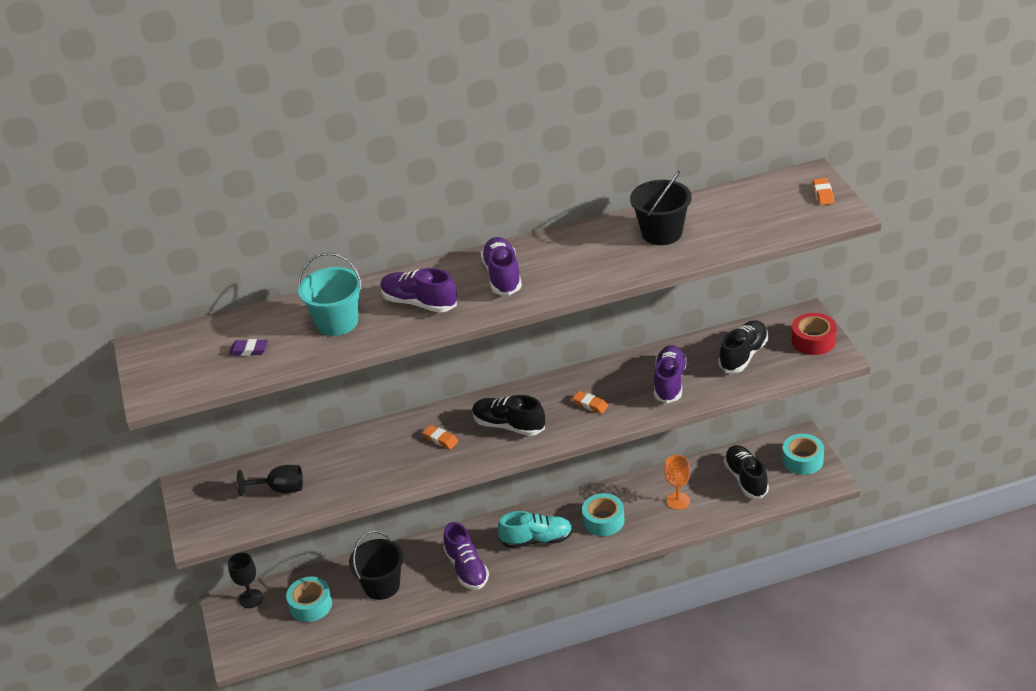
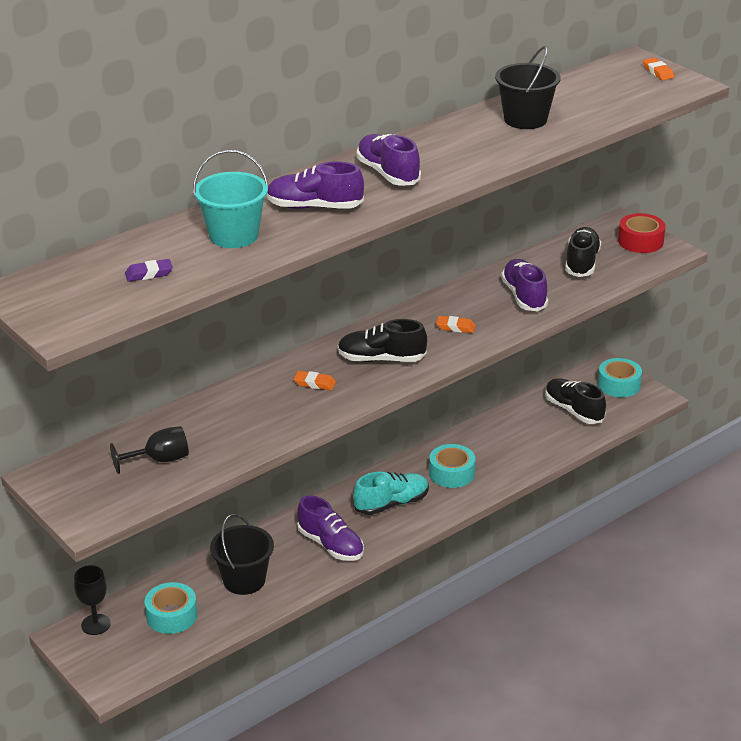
camera: 25 degrees left, 5 degrees down
orange goblet [664,455,690,510] -> none

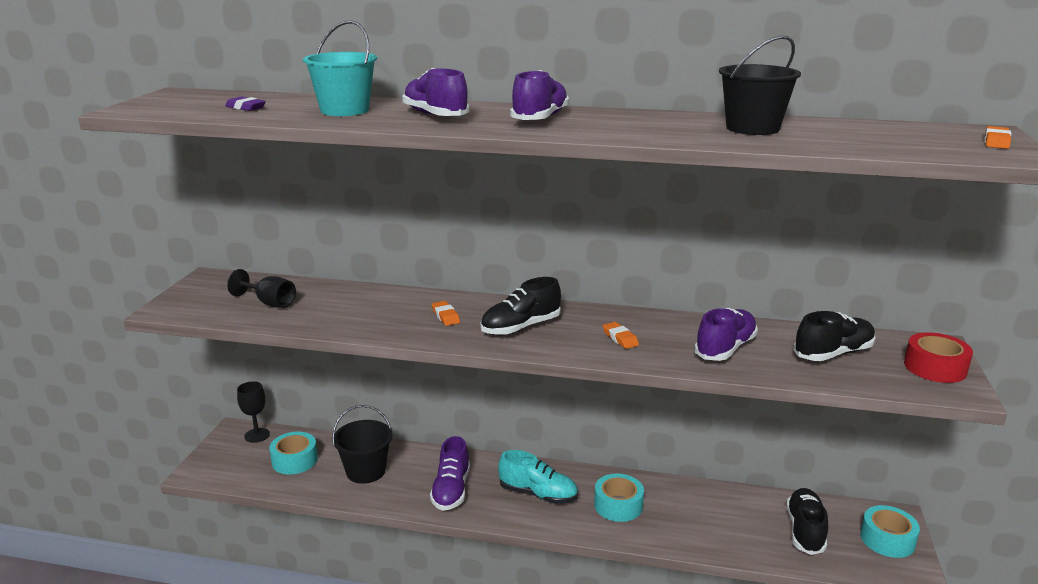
camera: 50 degrees right, 10 degrees down
black shoe [338,319,427,362] -> black shoe turned 90 degrees counterclockwise [480,277,561,336]

